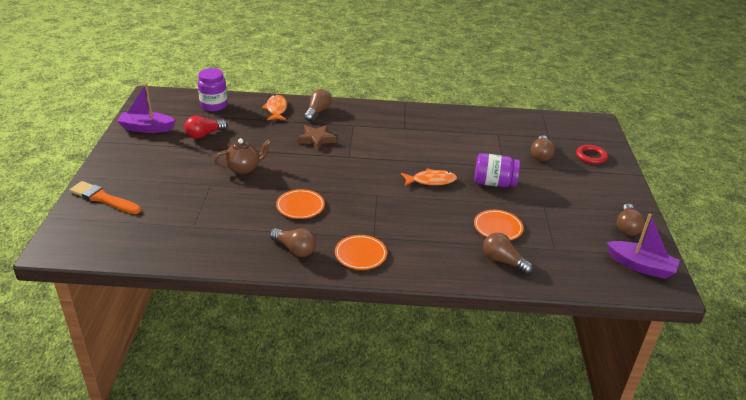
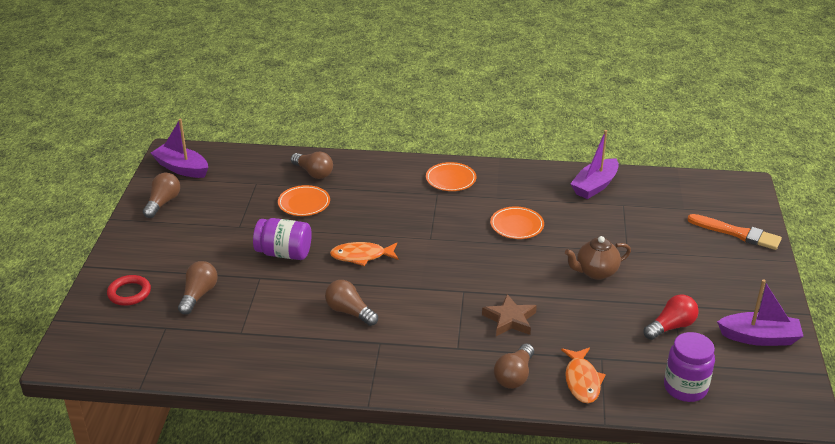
camera: 175 degrees left, 0 degrees up
brown light bulb [270,228,316,257] -> brown light bulb moved to [325,280,378,326]
none -> purple boat [570,130,619,199]

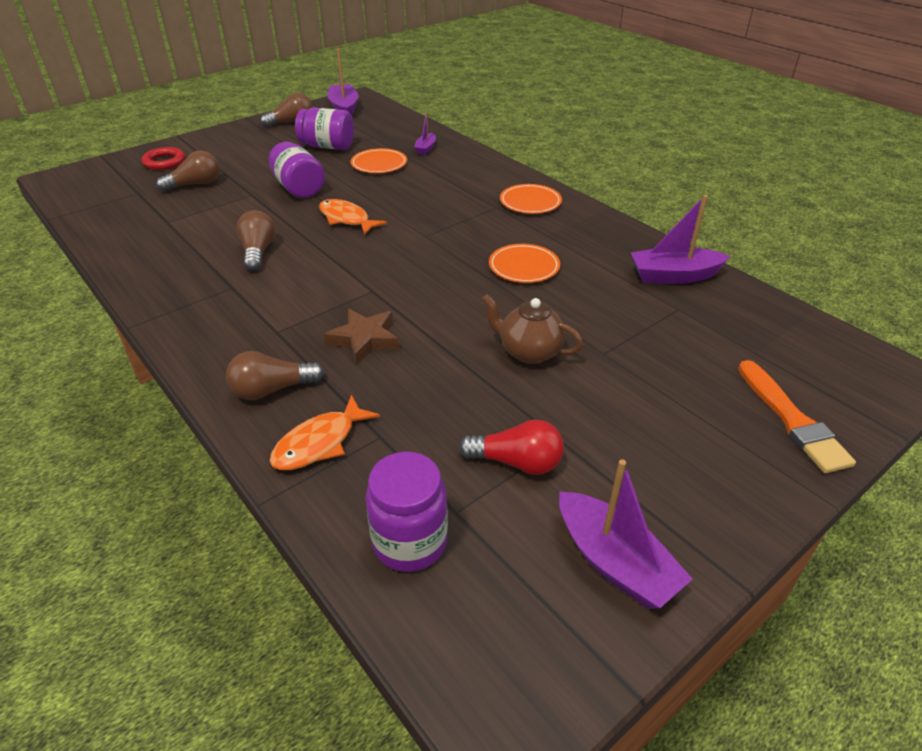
camera: 45 degrees right, 5 degrees up
brown light bulb [291,152,333,179] -> purple boat [414,112,436,155]
none -> purple jar [295,107,354,150]

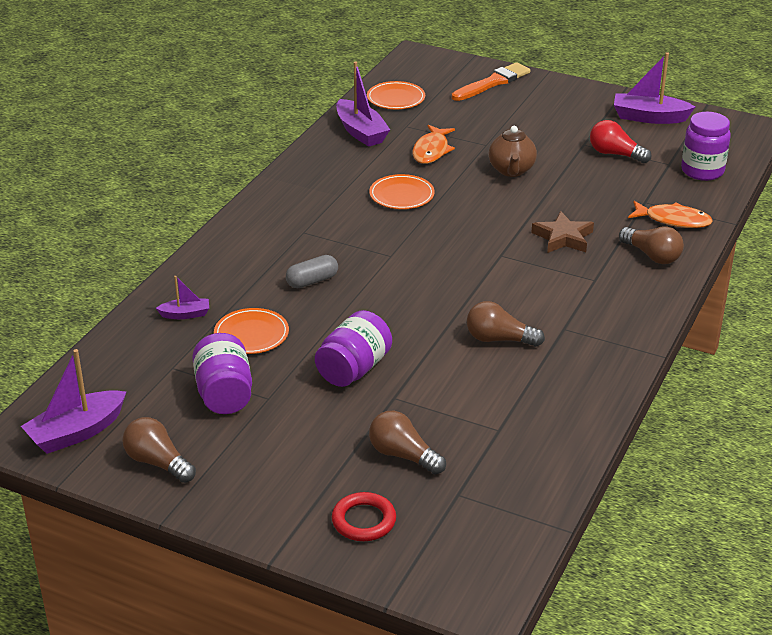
camera: 115 degrees left, 5 degrees down
brown light bulb [236,210,275,271] -> brown light bulb turned 45 degrees clockwise [467,301,545,347]
orange fish [319,199,387,235] -> orange fish moved to [413,125,455,164]
red light bulb [459,420,564,475] -> red light bulb turned 45 degrees counterclockwise [590,120,652,163]
orange plate [500,184,562,214] -> orange plate moved to [367,81,425,109]
purple boat [559,459,693,609] -> purple boat turned 105 degrees counterclockwise [614,52,695,124]
none -> grey capsule [286,255,338,288]

